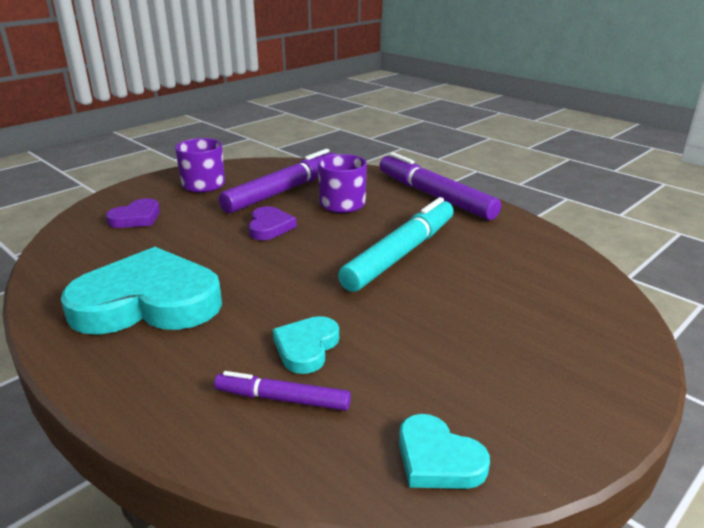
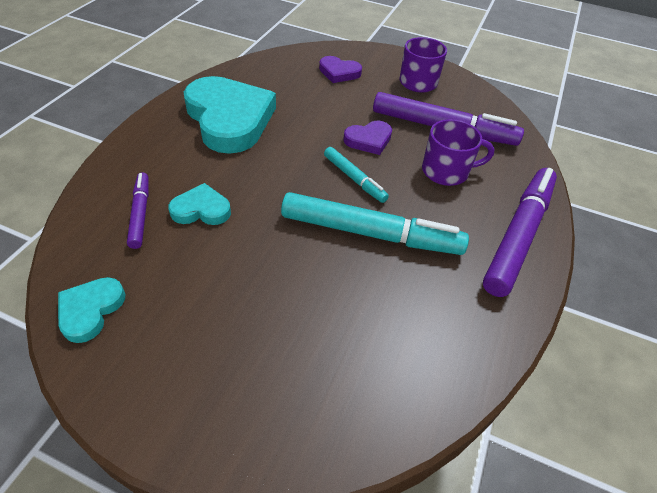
camera: 65 degrees right, 20 degrees up
none -> turquoise marker [324,147,389,203]

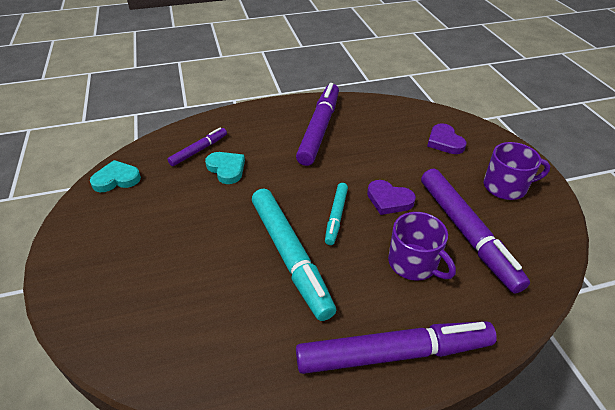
camera: 55 degrees right, 5 degrees down
turquoise heart [184,76,276,154] -> purple marker [296,83,339,166]

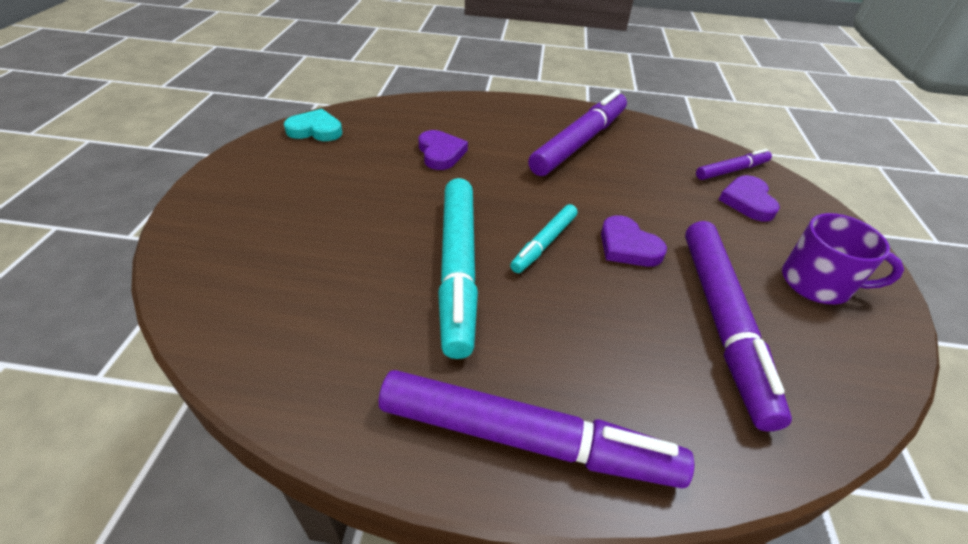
camera: 20 degrees right, 0 degrees up
purple marker [167,128,227,166] -> purple marker moved to [696,149,772,180]
turquoise heart [205,152,245,184] -> purple heart [418,130,468,170]
purple mug [388,212,456,281] -> none

